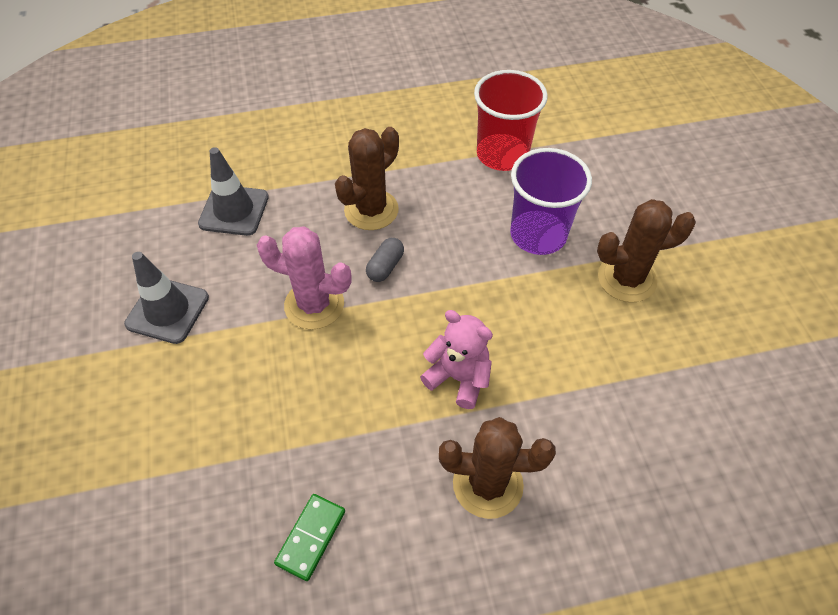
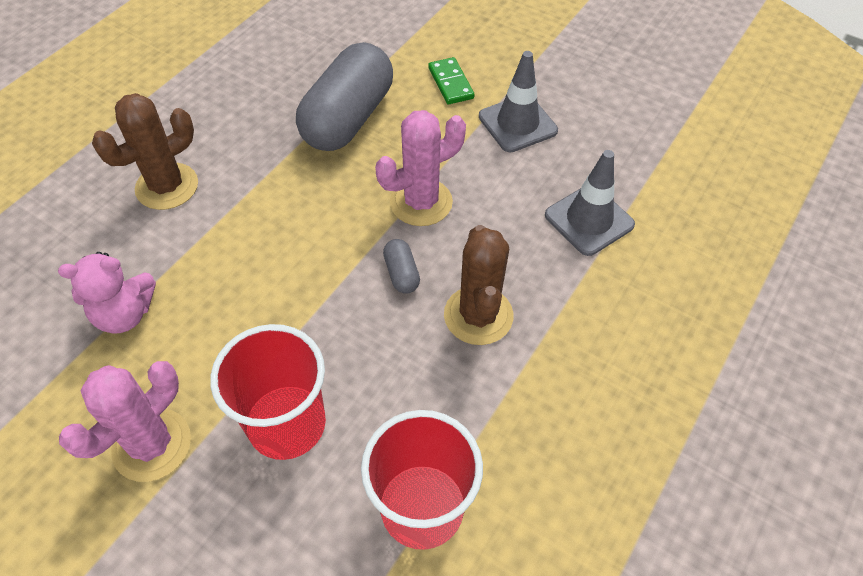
camera: 135 degrees right, 0 degrees up
green domino [274,494,345,581] -> green domino moved to [428,57,475,104]
pink teddy bear [420,310,493,409] -> pink teddy bear moved to [58,252,156,334]
purple cup [510,148,592,255] -> red cup [210,324,326,460]
brown cactus [597,199,696,302] -> pink cactus [59,361,191,482]
none -> grey capsule [296,42,393,151]

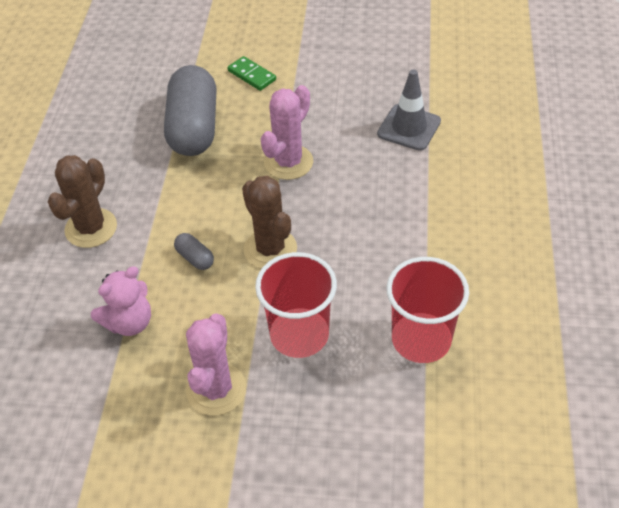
camera: 25 degrees left, 5 degrees down
grey capsule [383,239,420,294] -> grey capsule moved to [174,233,214,270]
brown cactus [444,225,513,345] -> brown cactus moved to [242,176,297,269]
grey traffic cone [479,51,558,152] -> none

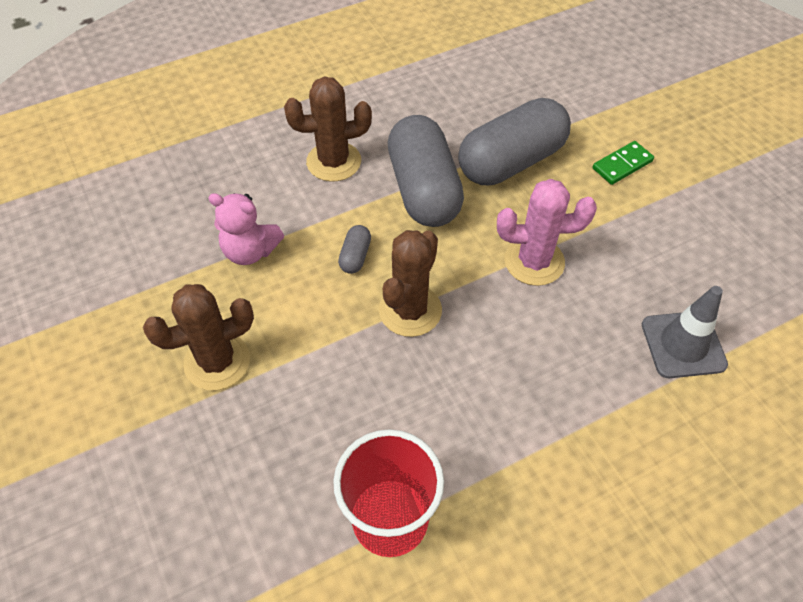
camera: 55 degrees right, 5 degrees up
pink cactus [186,313,246,416] -> brown cactus [143,284,254,390]
green domino [228,56,276,91] -> green domino turned 45 degrees clockwise [593,141,654,185]
red cup [255,252,337,358] -> none
none -> grey capsule [388,115,464,227]

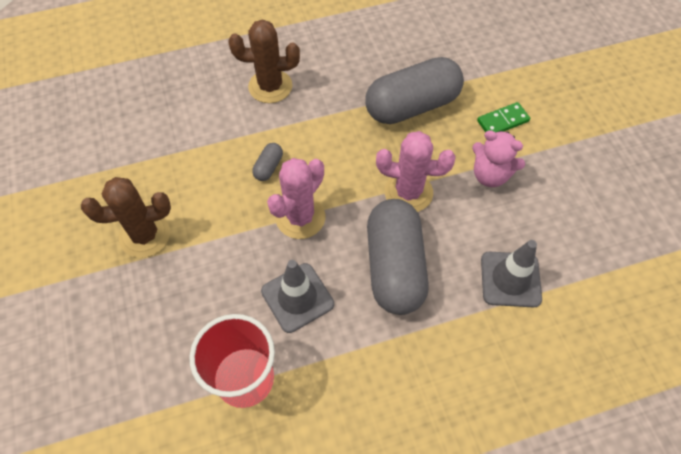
camera: 10 degrees right, 5 degrees up
pink teddy bear [208,193,284,265] -> pink teddy bear moved to [472,130,525,187]
brown cactus [379,230,442,337] -> pink cactus [267,158,325,239]
grey capsule [388,115,464,227] -> grey capsule moved to [367,199,429,315]
none -> grey traffic cone [261,260,334,333]

